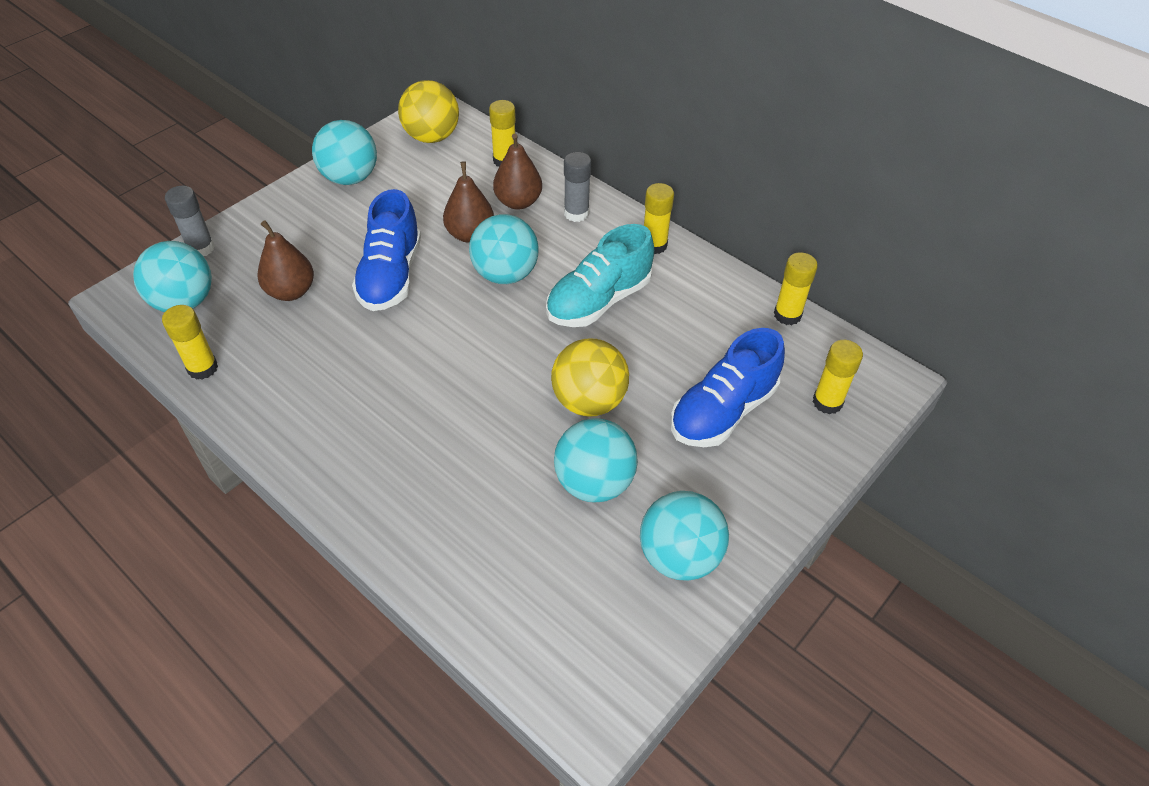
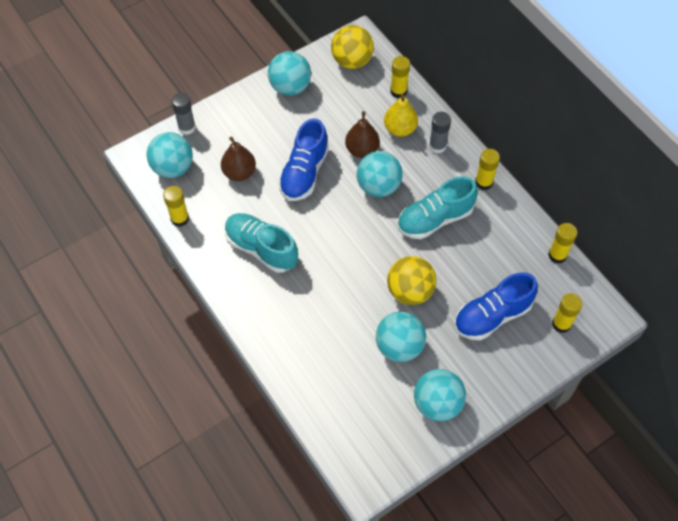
camera: 15 degrees right, 10 degrees up
brown pear [493,134,542,210] -> yellow pear [384,94,418,137]
none -> turquoise shoe [225,213,298,273]

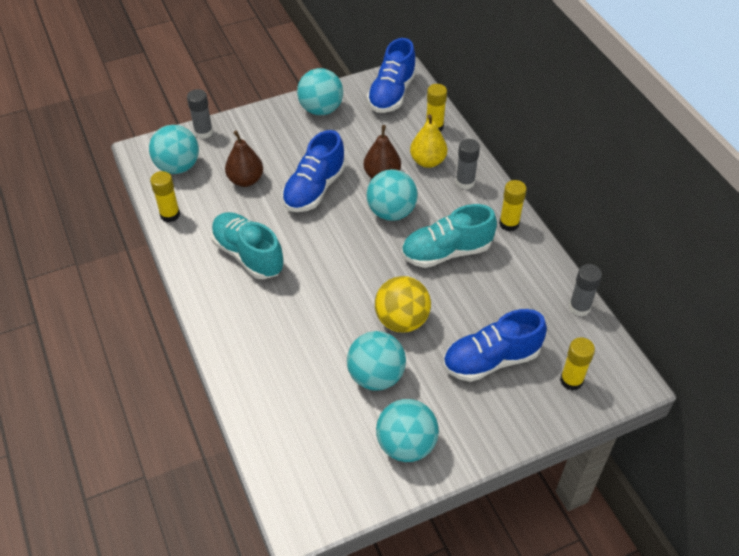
camera: 10 degrees right, 10 degrees down
yellow ball [331,25,374,69] -> blue shoe [367,38,416,113]
yellow glue stick [548,223,578,264] -> grey glue stick [569,264,602,317]

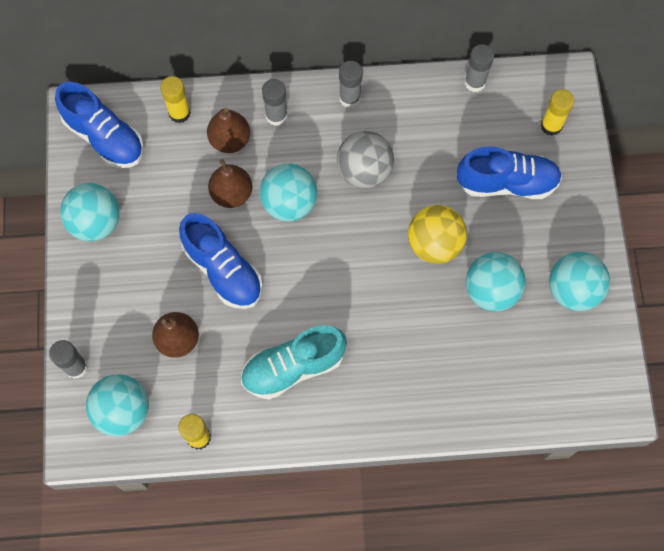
camera: 70 degrees left, 20 degrees up
turquoise shoe [401,204,497,268] -> grey ball [337,131,394,188]
yellow pear [410,114,447,168] -> brown pear [207,108,250,153]
blue shoe [443,309,547,382] -> blue shoe turned 90 degrees counterclockwise [457,146,562,199]
yellow glue stick [499,180,527,232] -> grey glue stick [339,61,363,108]

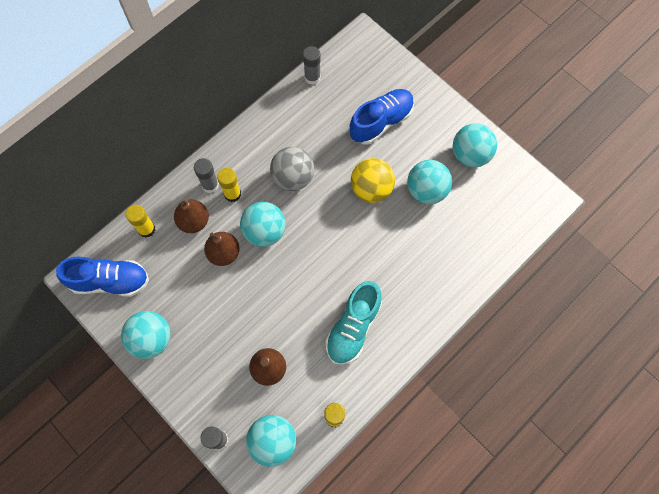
camera: 40 degrees left, 0 degrees up
blue shoe [179,213,263,309] -> none
grey glue stick [339,61,363,108] -> none
yellow glue stick [540,89,574,136] -> yellow glue stick moved to [217,168,241,202]

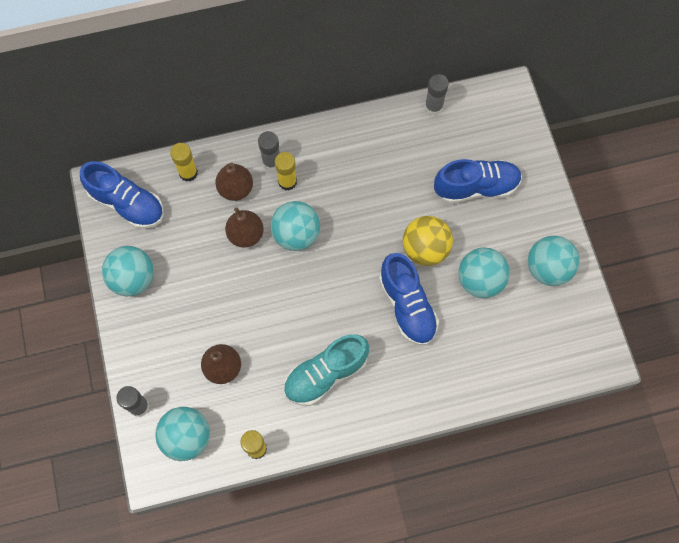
camera: 30 degrees right, 0 degrees up
grey ball [270,147,314,191] -> none
none -> blue shoe [379,253,439,345]

